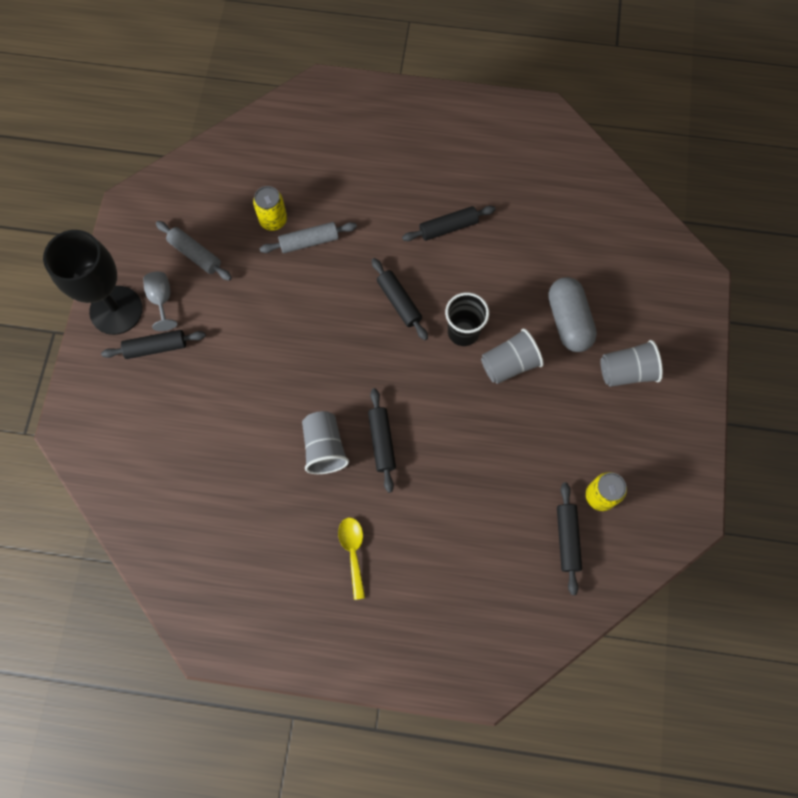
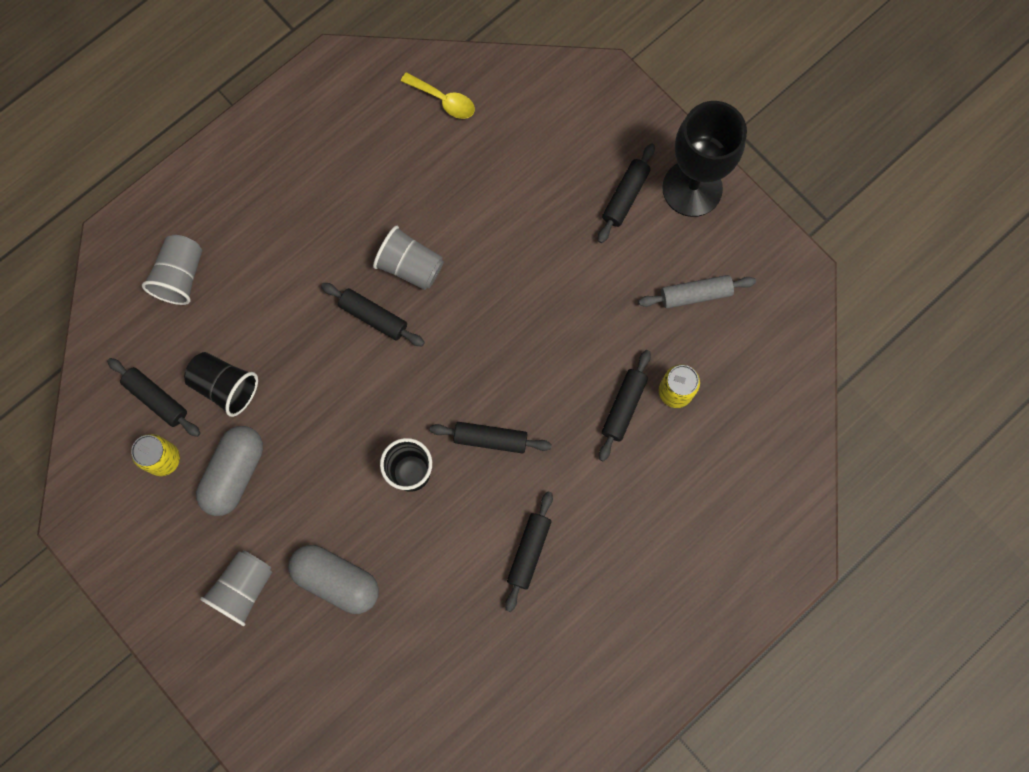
camera: 130 degrees right, 5 degrees up
grey goblet [143,272,177,331] -> none
grey rolling pin [259,222,357,253] -> black rolling pin [599,350,651,461]
yellow spoon [338,517,365,600] -> yellow spoon moved to [401,72,475,119]
grey cup [481,328,544,384] -> grey cup moved to [142,235,202,305]
none -> black cup [184,352,258,417]
none -> grey capsule [196,426,263,516]

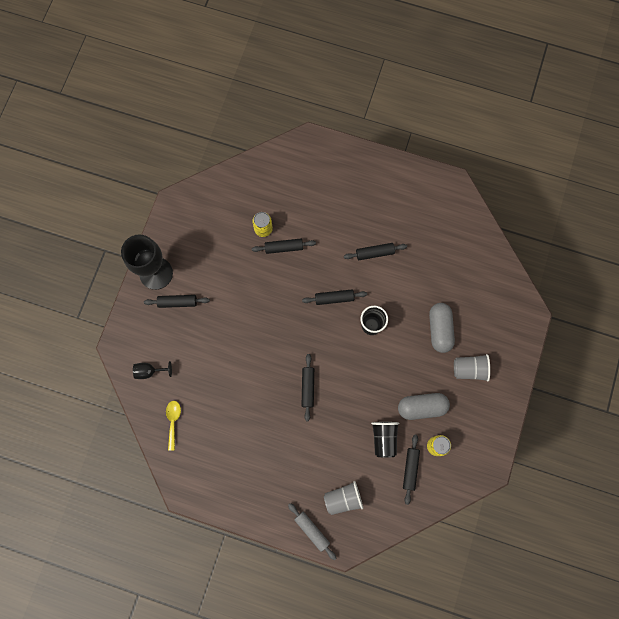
camera: 120 degrees left, 0 degrees up
grey cup [373,226,444,290] -> none
black rolling pin [430,422,552,454] -> black rolling pin turned 75 degrees counterclockwise [302,289,367,305]
grey rolling pin [639,275,756,308] -> grey rolling pin moved to [288,503,336,560]
none -> black goblet [133,361,172,379]

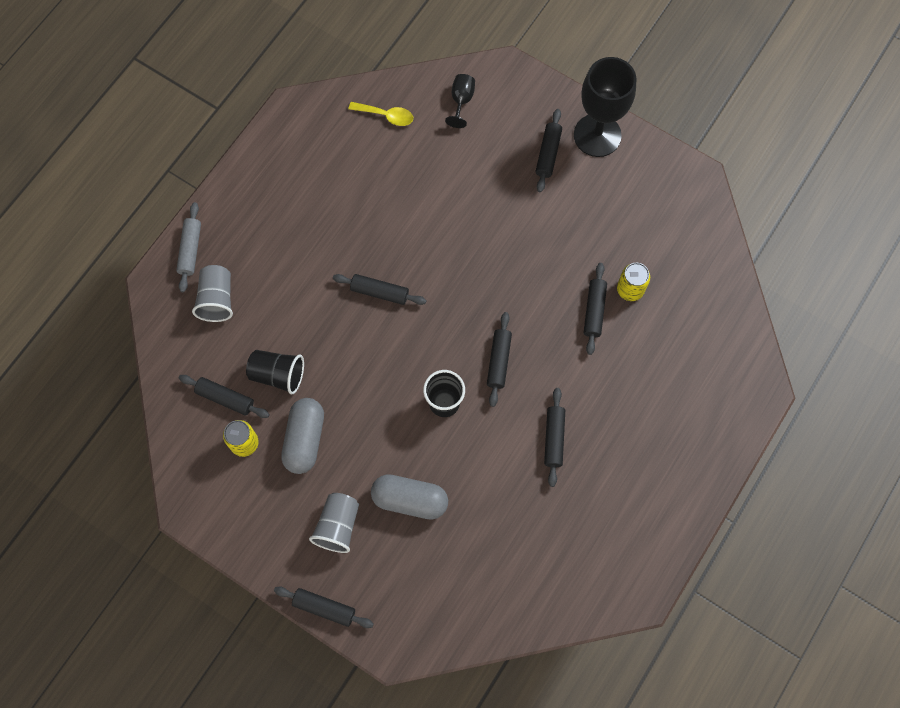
camera: 105 degrees right, 5 degrees down
grey rolling pin [288,503,336,560] -> grey rolling pin turned 60 degrees counterclockwise [176,202,201,292]
none -> black rolling pin [274,587,374,628]

